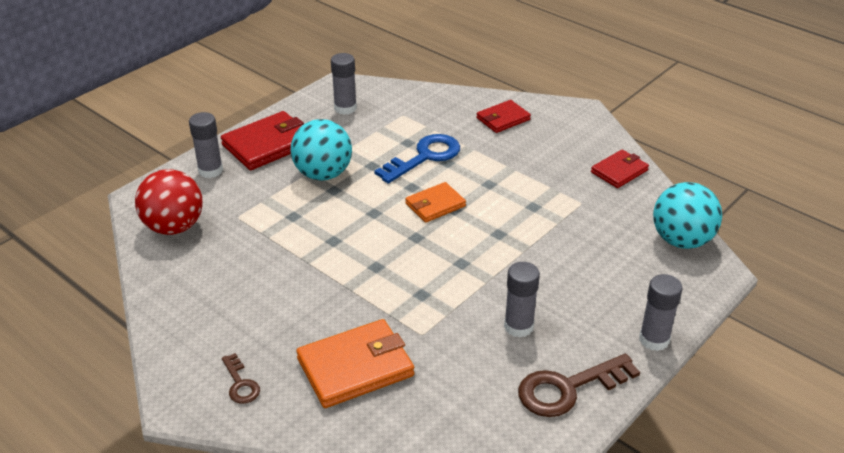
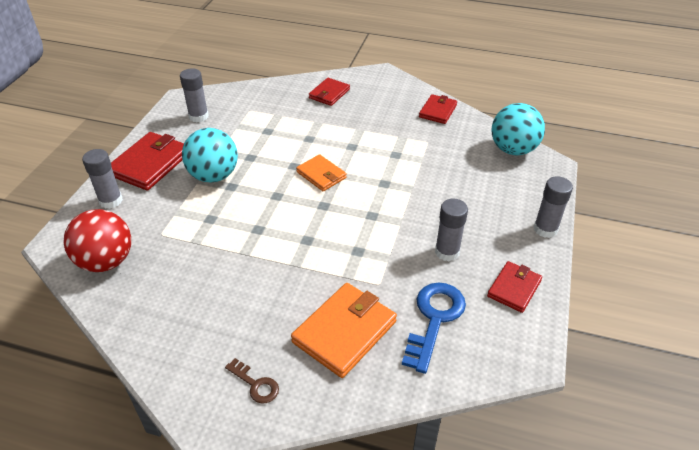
camera: 25 degrees left, 5 degrees up
blue key [374,134,460,183] -> blue key moved to [402,282,466,374]
orange wallet [405,182,466,223] -> orange wallet turned 75 degrees counterclockwise [296,154,347,191]
brown key [518,353,640,417] -> red wallet [487,261,542,313]

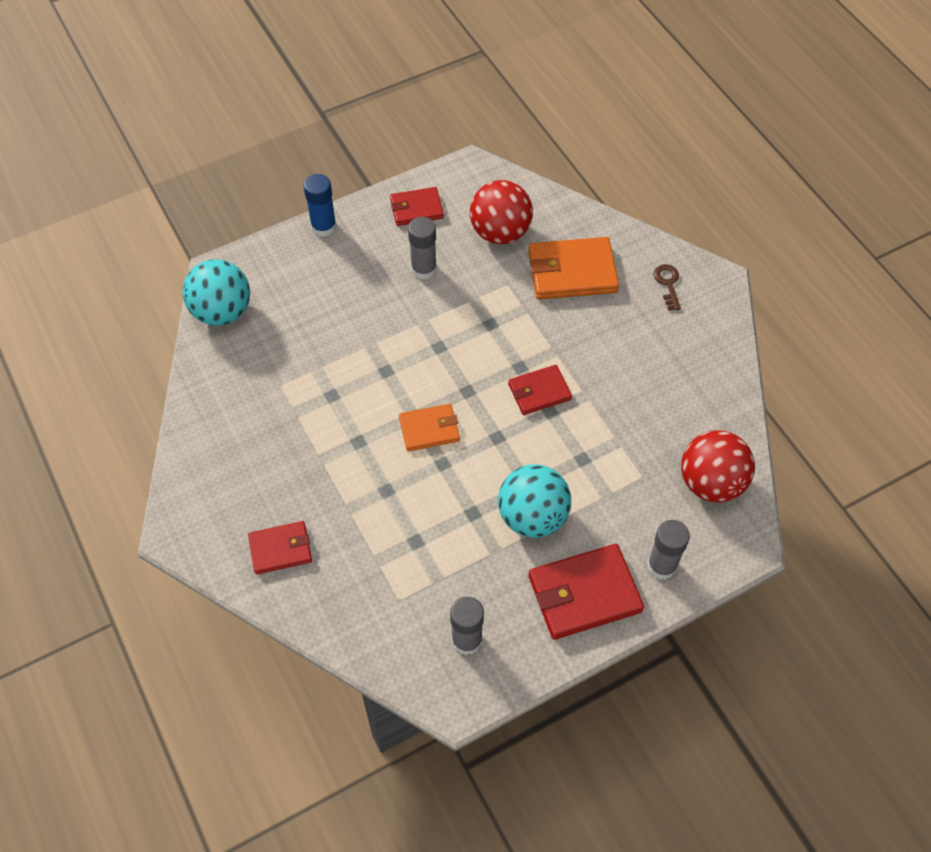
camera: 135 degrees left, 15 degrees up
orange wallet [296,154,347,191] -> orange wallet turned 75 degrees clockwise [399,404,460,452]
blue key [402,282,466,374] -> red ball [470,180,533,244]
red wallet [419,94,457,124] -> red wallet moved to [508,365,572,415]
grey glue stick [534,176,573,238] -> blue glue stick [304,174,337,237]

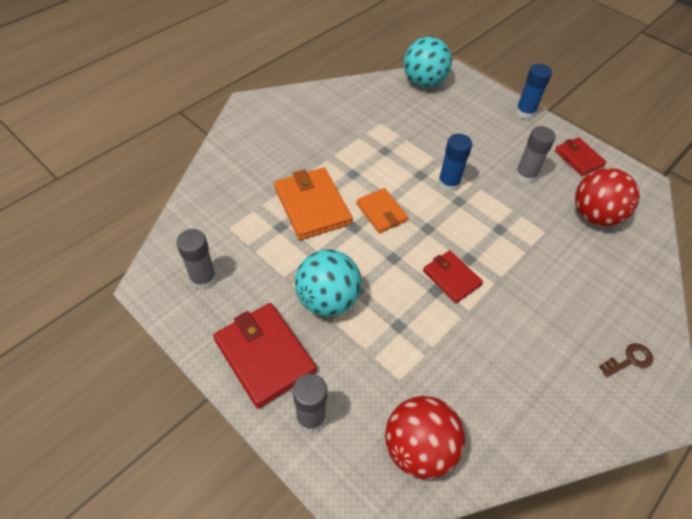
camera: 70 degrees right, 5 degrees down
red wallet [248,521,312,575] -> none
orange wallet [528,237,619,299] -> orange wallet moved to [274,168,352,240]
none -> blue glue stick [438,134,472,192]

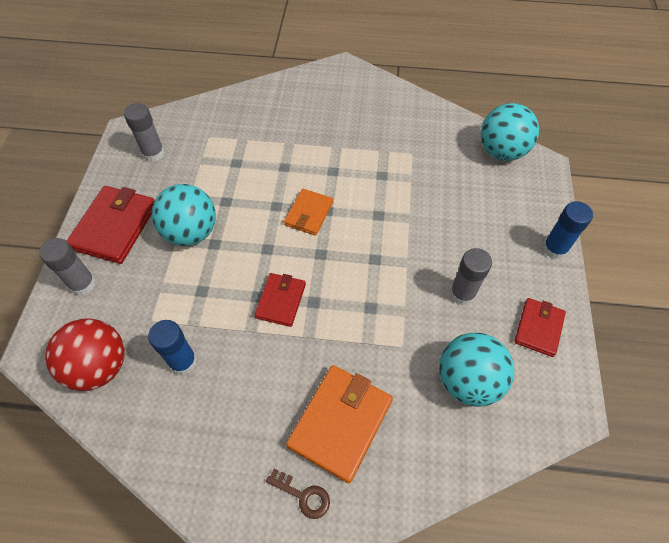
camera: 55 degrees right, 5 degrees up
orange wallet [274,168,352,240] -> orange wallet moved to [286,365,393,483]
blue glue stick [438,134,472,192] -> blue glue stick moved to [148,320,197,375]
red ball [575,168,640,226] -> turquoise ball [439,333,514,407]

